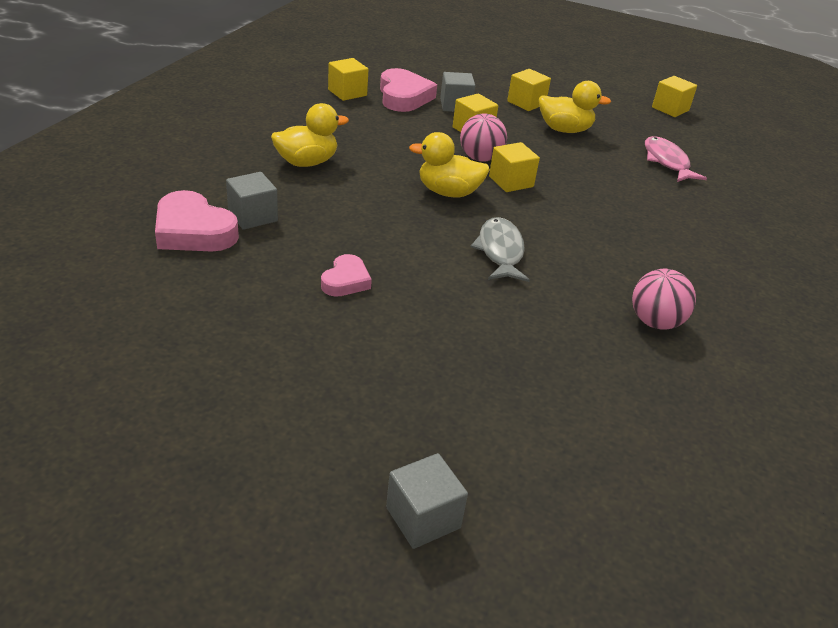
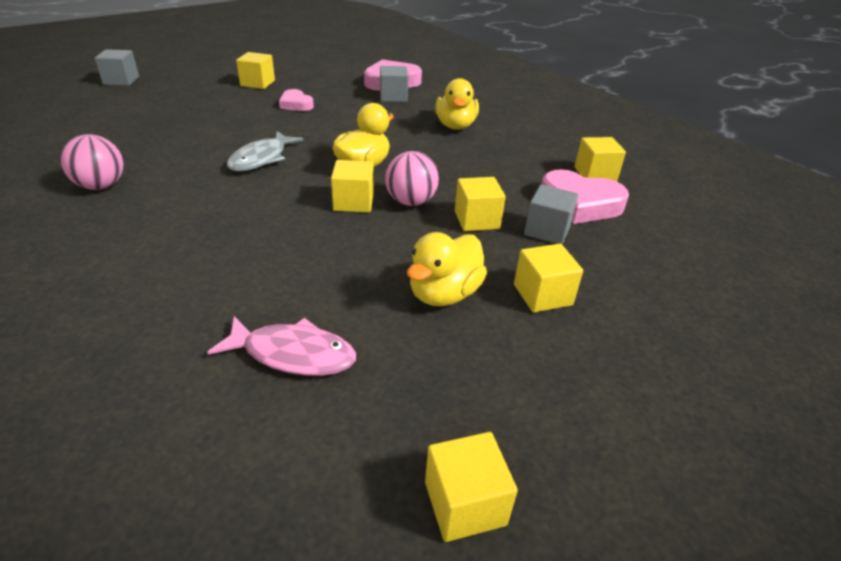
camera: 120 degrees right, 0 degrees up
grey fish [471,217,530,282] -> grey fish turned 90 degrees clockwise [227,131,303,171]
none -> yellow cube [236,52,275,89]

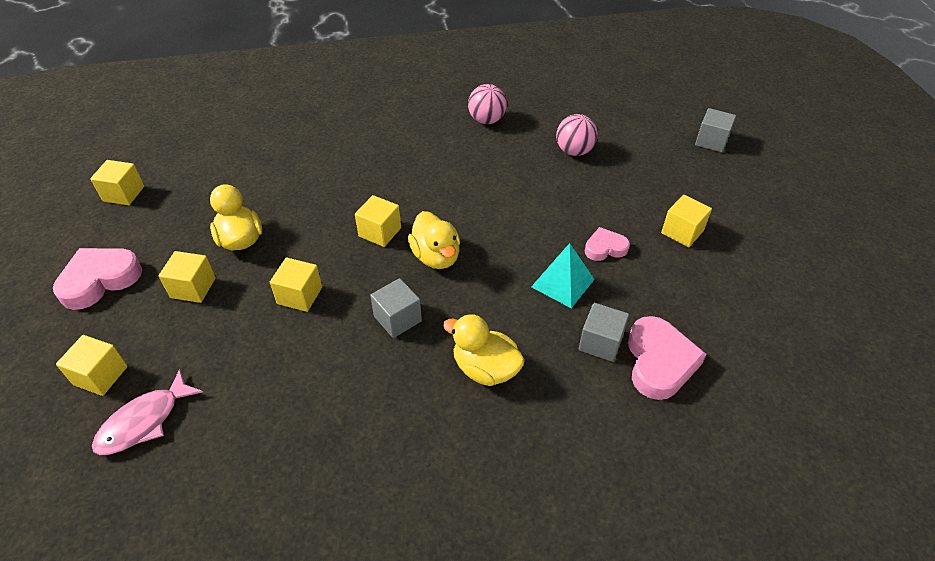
camera: 120 degrees right, 10 degrees up
pink fish [207,316,356,376] -> pink fish moved to [92,369,203,455]
grey fish [227,131,303,171] -> none
pink ball [385,151,439,206] -> pink ball moved to [556,114,598,156]
grey cube [524,184,578,244] -> grey cube moved to [370,278,422,338]
pink heart [542,169,629,224] -> pink heart moved to [53,248,142,310]
yellow cube [575,137,626,181] -> yellow cube moved to [56,335,128,396]
none -> turquoise pyramid [531,243,595,308]

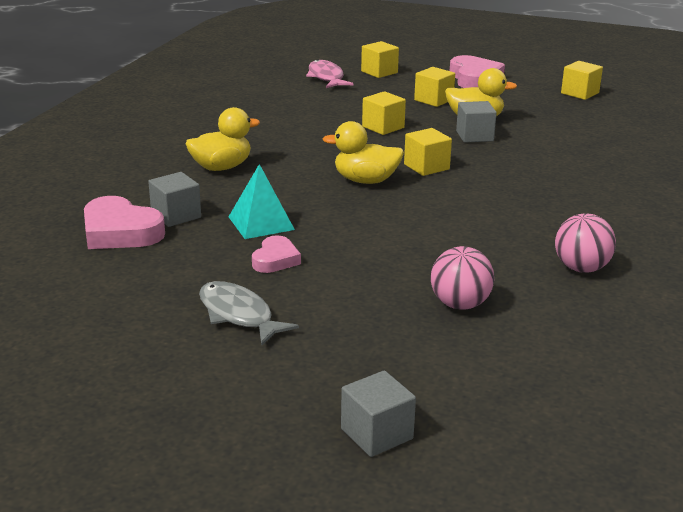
camera: 120 degrees right, 20 degrees down
grey cube [370,278,422,338] -> grey cube moved to [456,101,497,143]
yellow cube [661,195,712,247] -> grey fish [199,281,299,345]

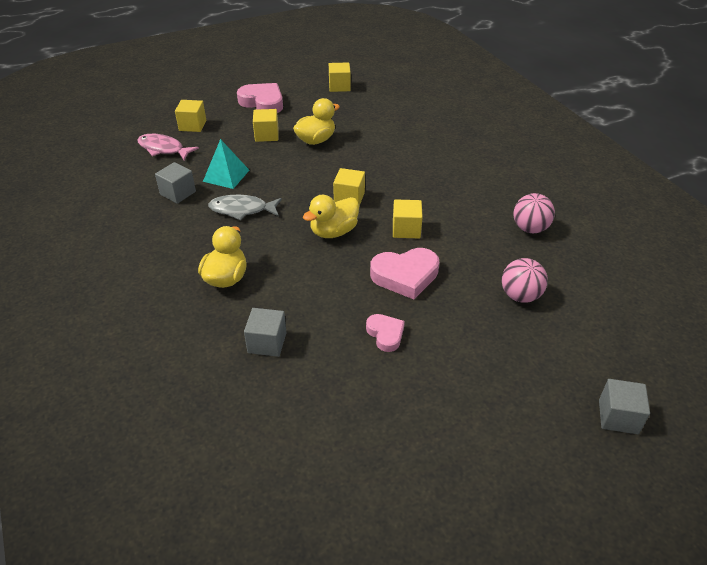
camera: 45 degrees left, 15 degrees up
pink heart [84,196,165,249] -> pink heart moved to [370,248,440,299]
grey fish [199,281,299,345] -> grey fish moved to [208,195,282,221]
turquoise pyramid [229,164,295,239] -> turquoise pyramid moved to [203,139,249,189]
yellow cube [362,91,406,135] -> yellow cube moved to [393,200,423,238]
grey cube [456,101,497,143] -> grey cube moved to [155,162,196,204]

